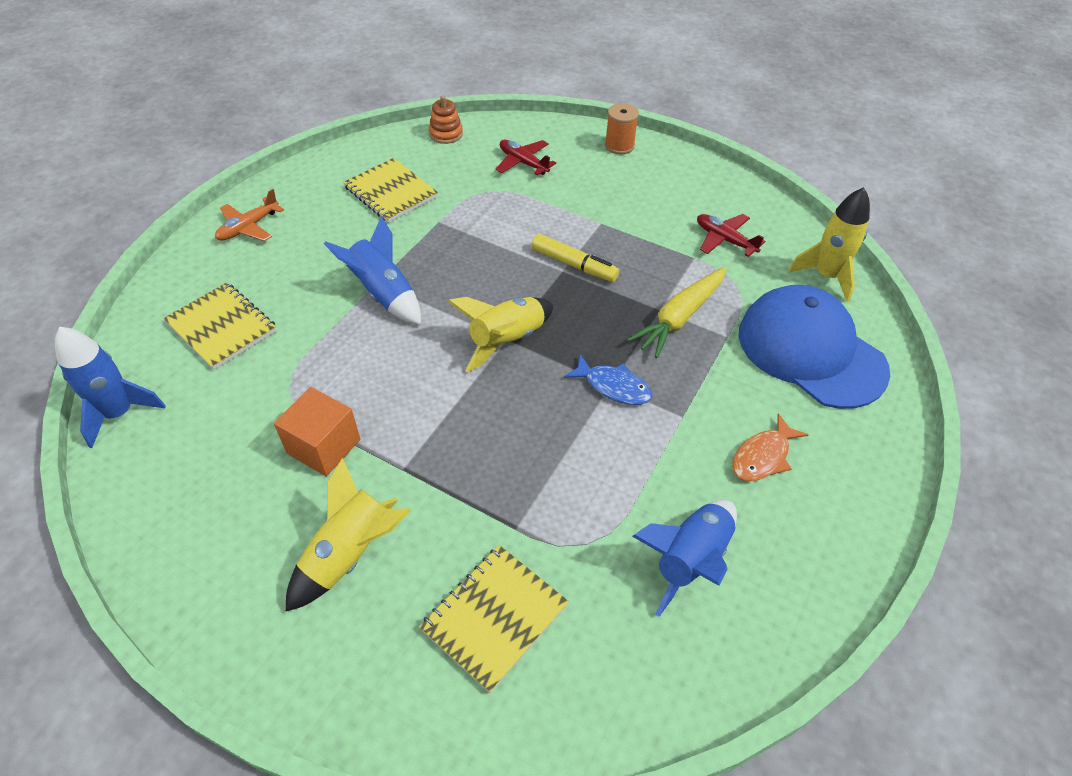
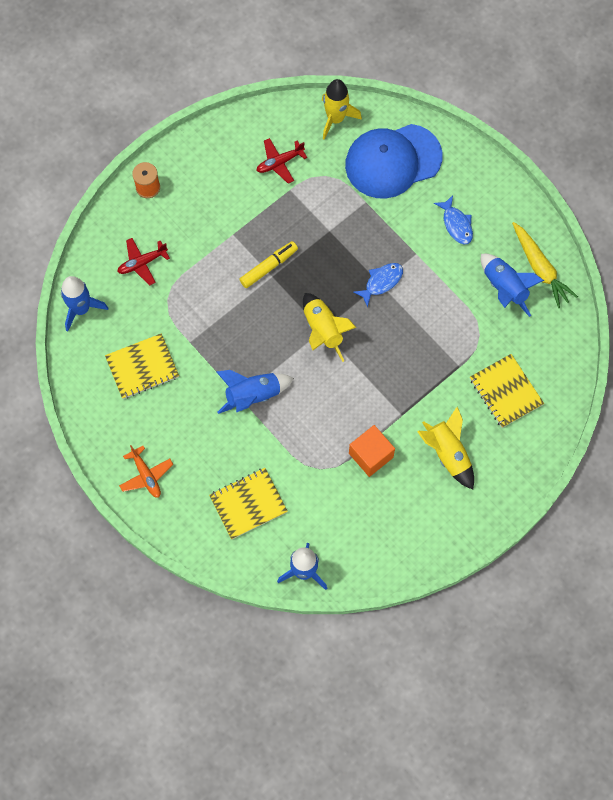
camera: 70 degrees left, 20 degrees up
orange stacking toy [429,96,463,144] -> blue rocket [61,276,108,331]
yellow carrot [627,267,727,358] -> yellow carrot moved to [512,222,578,308]
orange fish [732,413,808,481] -> blue fish [434,195,473,245]

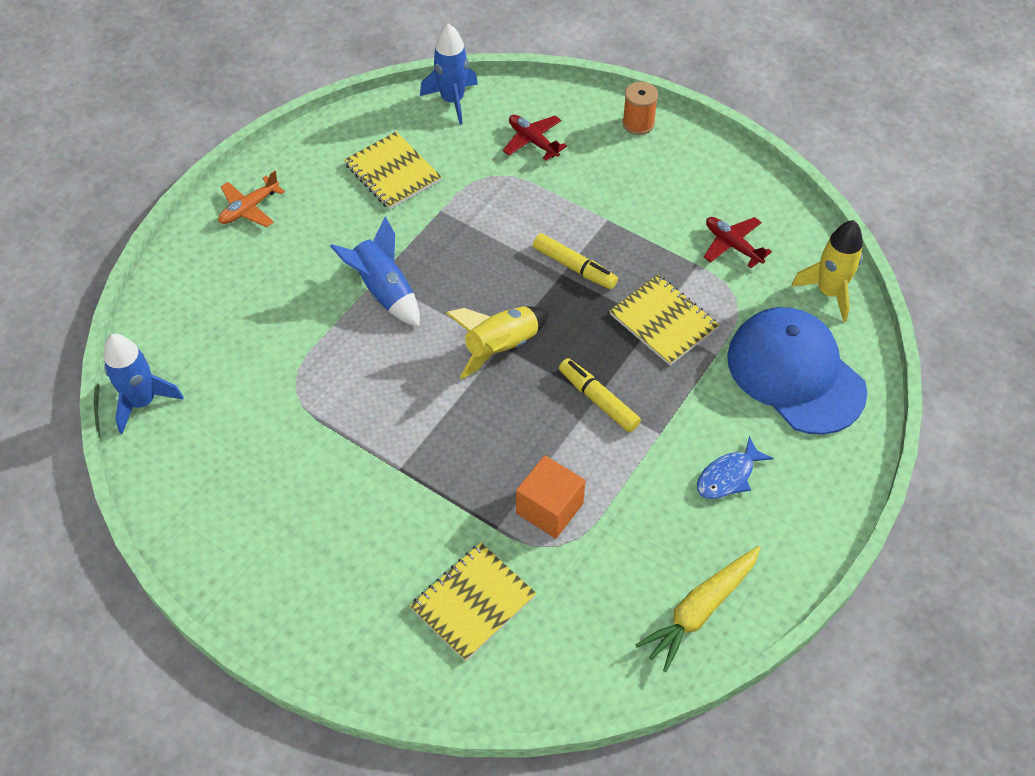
camera: 75 degrees right, 15 degrees down
yellow notebook [209,468,288,539] -> yellow notebook moved to [609,274,719,366]
orange cube [349,425,395,477] -> orange cube moved to [516,455,586,538]
blue fish [353,263,403,308] -> yellow marker [559,358,641,432]
yellow rocket [417,407,474,490] -> none
blue rocket [481,254,544,317] -> none

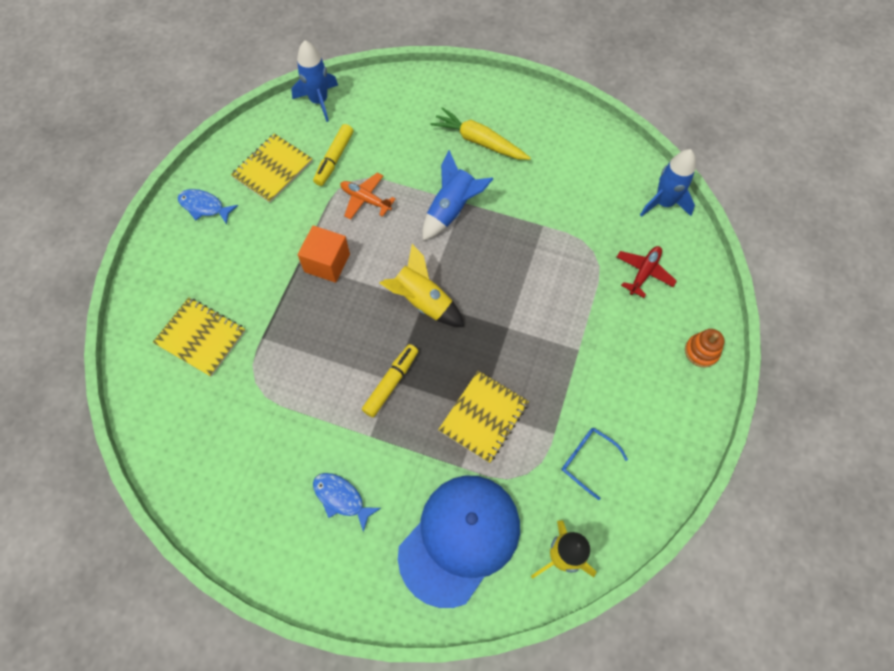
camera: 75 degrees right, 10 degrees up
orange plane [218,171,285,227] -> orange plane moved to [340,173,396,220]
yellow notebook [344,132,442,210] -> yellow notebook moved to [231,133,312,203]
orange cube [516,455,586,538] -> orange cube moved to [298,225,350,283]
yellow marker [533,233,618,289] -> yellow marker moved to [313,124,353,186]
orange spool [622,82,658,135] -> orange stacking toy [685,329,724,368]
yellow carrot [636,546,761,672] -> yellow carrot moved to [430,107,531,160]
red plane [704,217,772,268] -> blue glasses [562,428,628,500]
none -> blue fish [178,189,238,225]

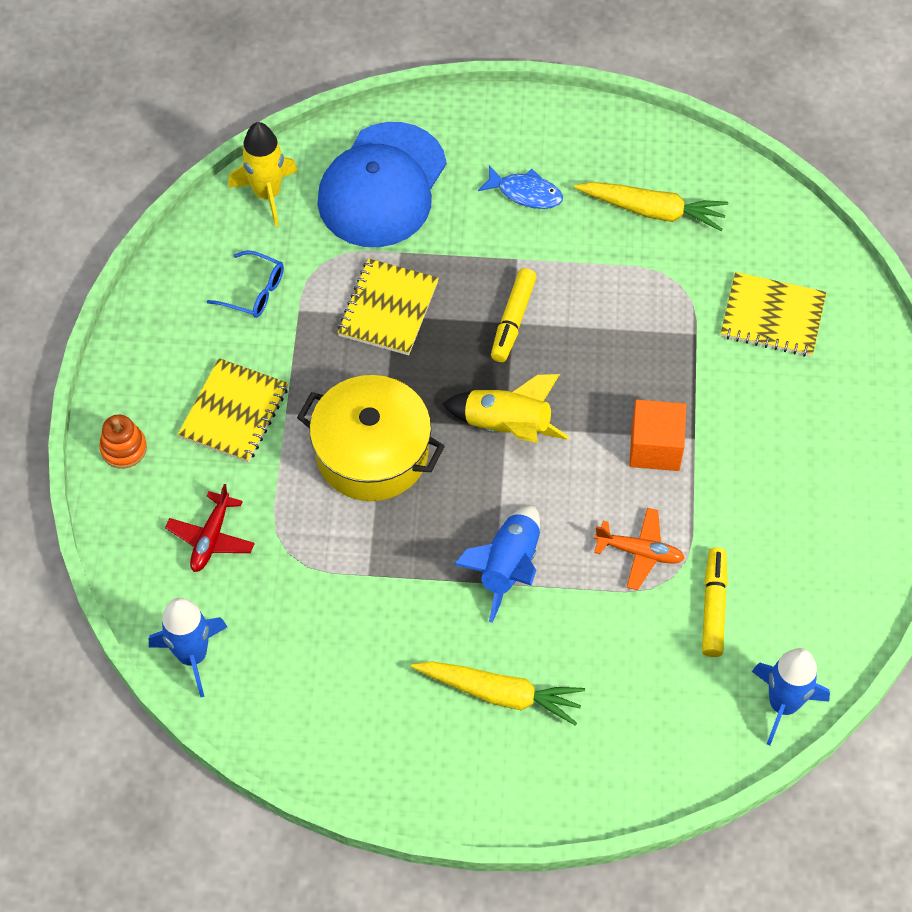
camera: 165 degrees right, 5 degrees down
blue fish [178,189,238,225] -> none
yellow notebook [231,133,312,203] -> yellow notebook moved to [178,358,288,463]
none -> yellow pot [297,375,445,501]
none -> yellow carrot [574,182,728,231]

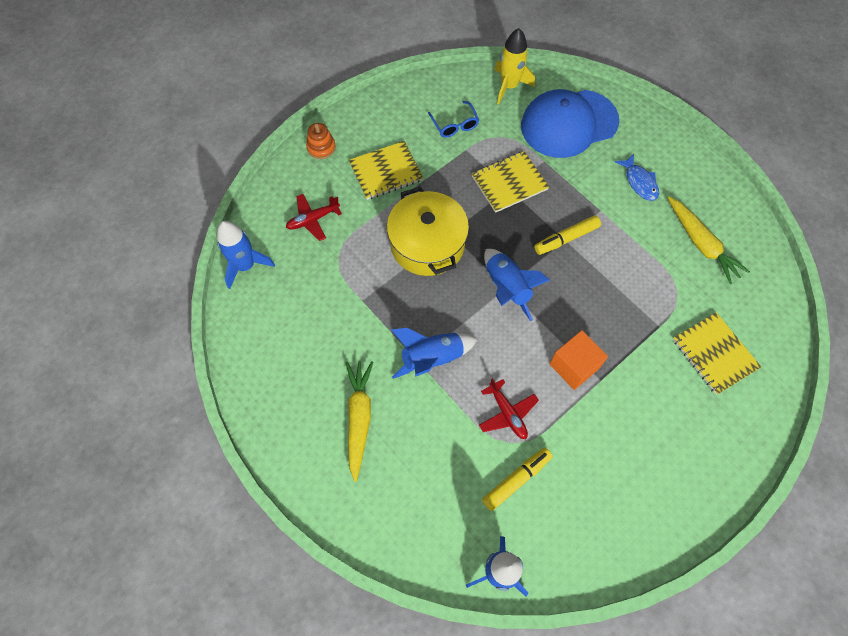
camera: 45 degrees right, 5 degrees up
yellow carrot [411,661,585,726] -> yellow carrot turned 150 degrees counterclockwise [346,361,373,482]
yellow rocket [442,374,569,443] -> blue rocket [484,249,550,321]
orange plane [594,508,685,590] -> red plane [479,378,539,439]

